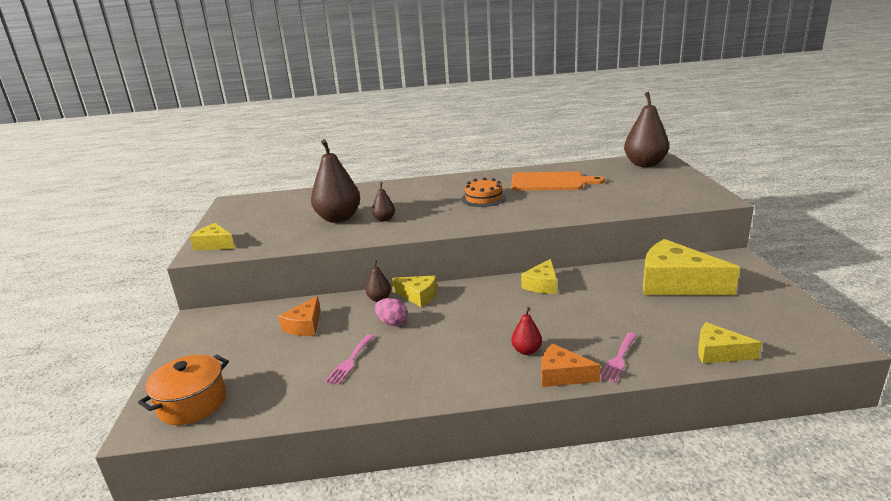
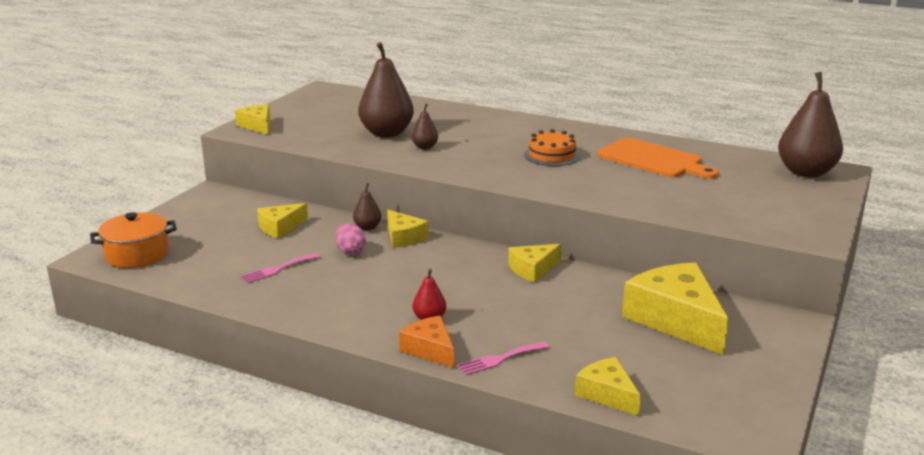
camera: 30 degrees right, 0 degrees up
orange cheese [279,296,320,336] -> yellow cheese [257,203,308,239]

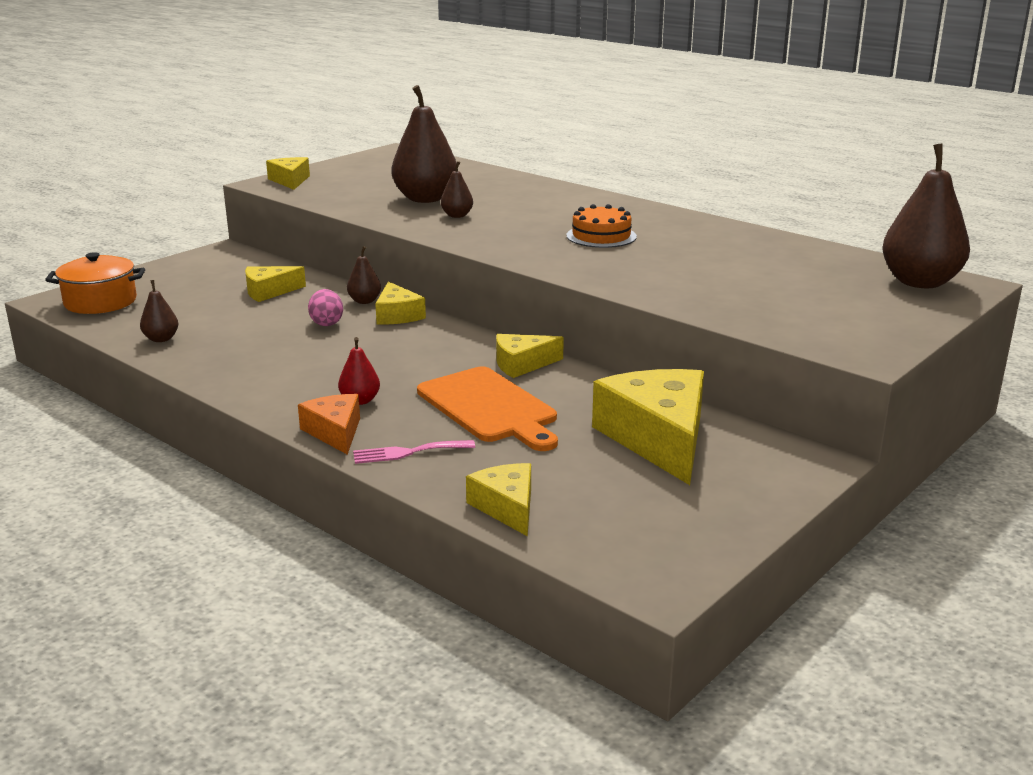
camera: 15 degrees right, 0 degrees up
pink fork [241,253,320,283] -> none
orange cutting board [597,137,719,179] -> orange cutting board moved to [417,367,558,451]
none -> brown pear [140,280,178,342]

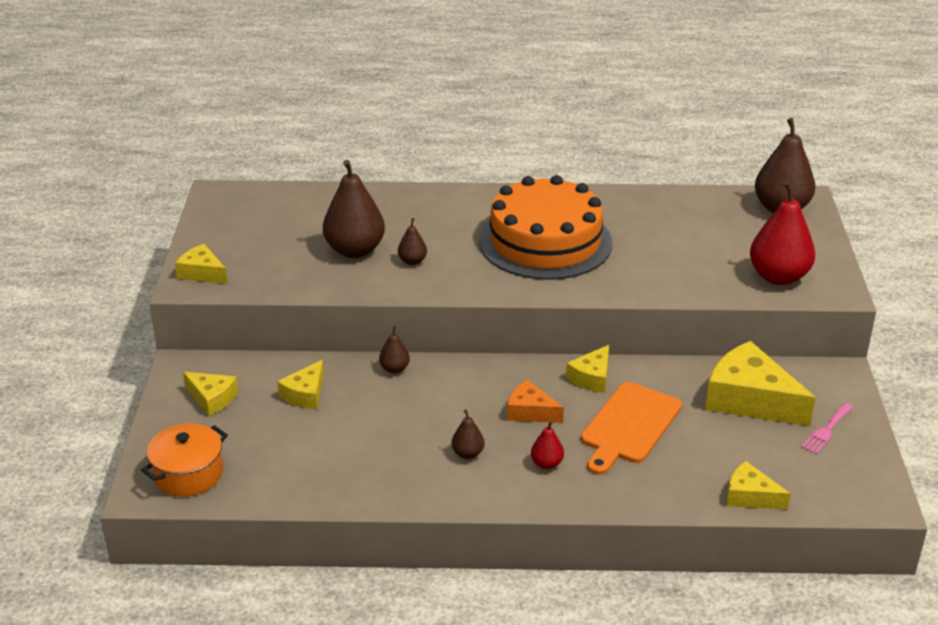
camera: 40 degrees left, 10 degrees up
brown pear [140,280,178,342] -> brown pear moved to [451,410,485,459]
orange cheese [298,394,360,455] -> orange cheese moved to [507,380,564,423]
pink egg [308,289,343,326] -> none
pink fork [353,440,475,464] -> pink fork moved to [801,403,853,454]
yellow cheese [375,281,426,325] -> yellow cheese moved to [183,372,238,416]
orange cutting board [417,367,558,451] -> orange cutting board turned 105 degrees clockwise [581,382,682,475]
orange cake [566,204,637,248] -> orange cake [479,175,612,280], size x2.27
none -> red pear [750,182,815,285]

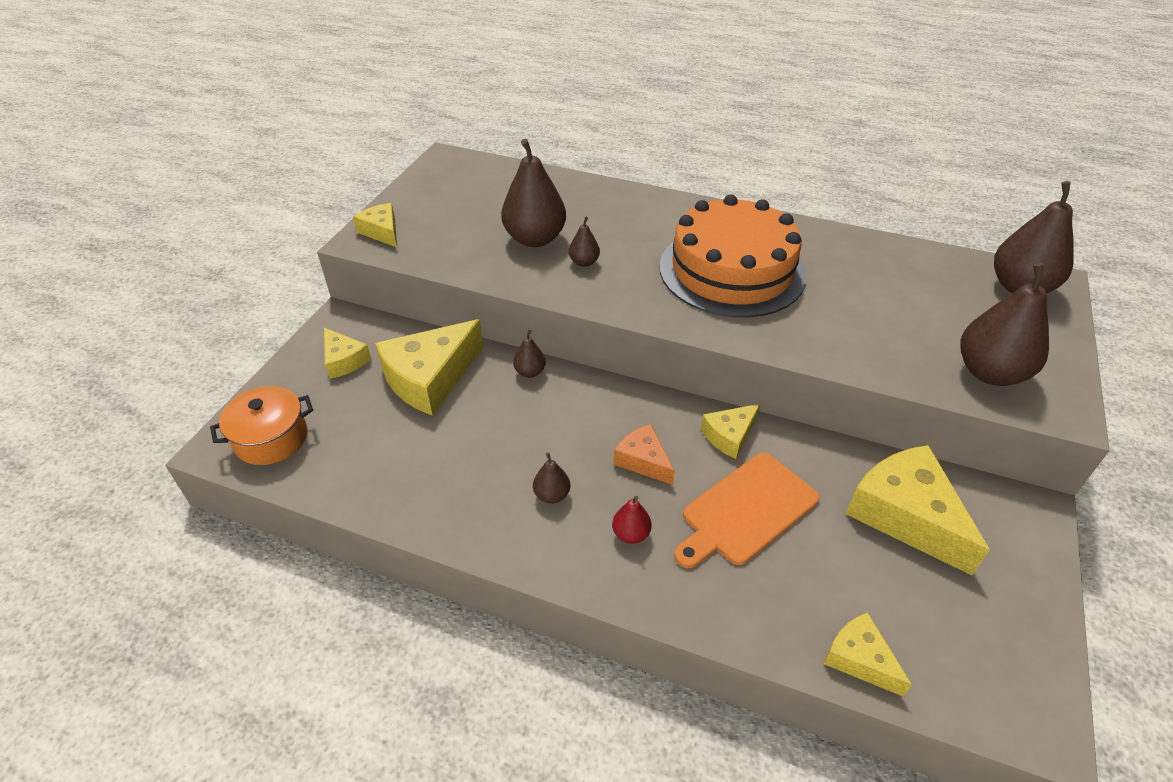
camera: 20 degrees right, 10 degrees up
yellow cheese [277,360,324,409] -> yellow cheese [375,319,483,416], size x1.85
red pear [750,182,815,285] -> brown pear [961,263,1049,386]
pink fork [801,403,853,454] -> none

